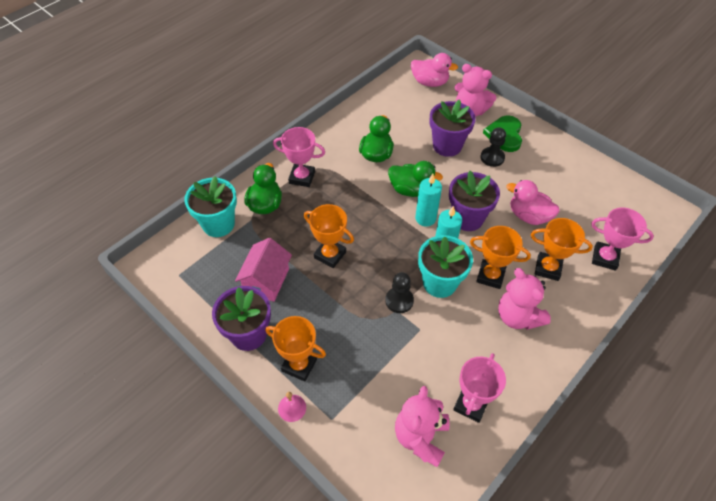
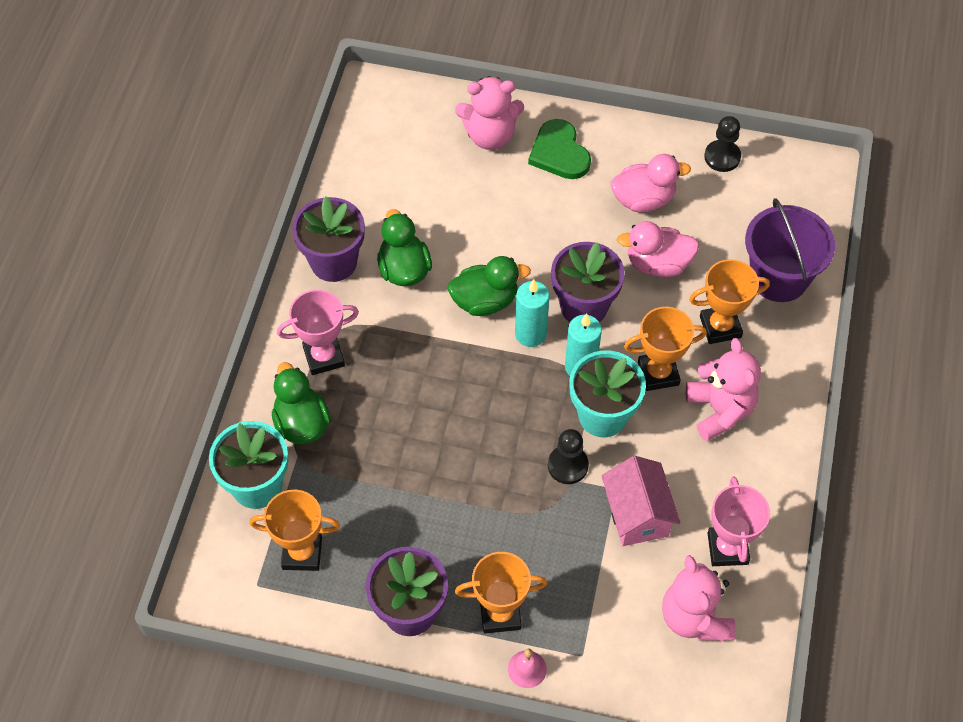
camera: 30 degrees left, 5 degrees up
pink house [235,238,292,302] -> pink house moved to [602,456,680,546]
orange trophy [304,204,354,268] -> orange trophy moved to [249,490,340,571]
pink duck [411,53,458,87] -> pink duck moved to [611,154,691,213]
purple flower pot [429,99,476,157] -> purple flower pot moved to [292,196,365,282]
black pawn [481,127,506,167] -> black pawn moved to [704,116,741,172]
pink teddy bear [498,268,551,330] -> pink teddy bear turned 135 degrees counterclockwise [686,338,761,441]
pink trophy [591,208,654,271] -> purple bucket [745,198,835,302]

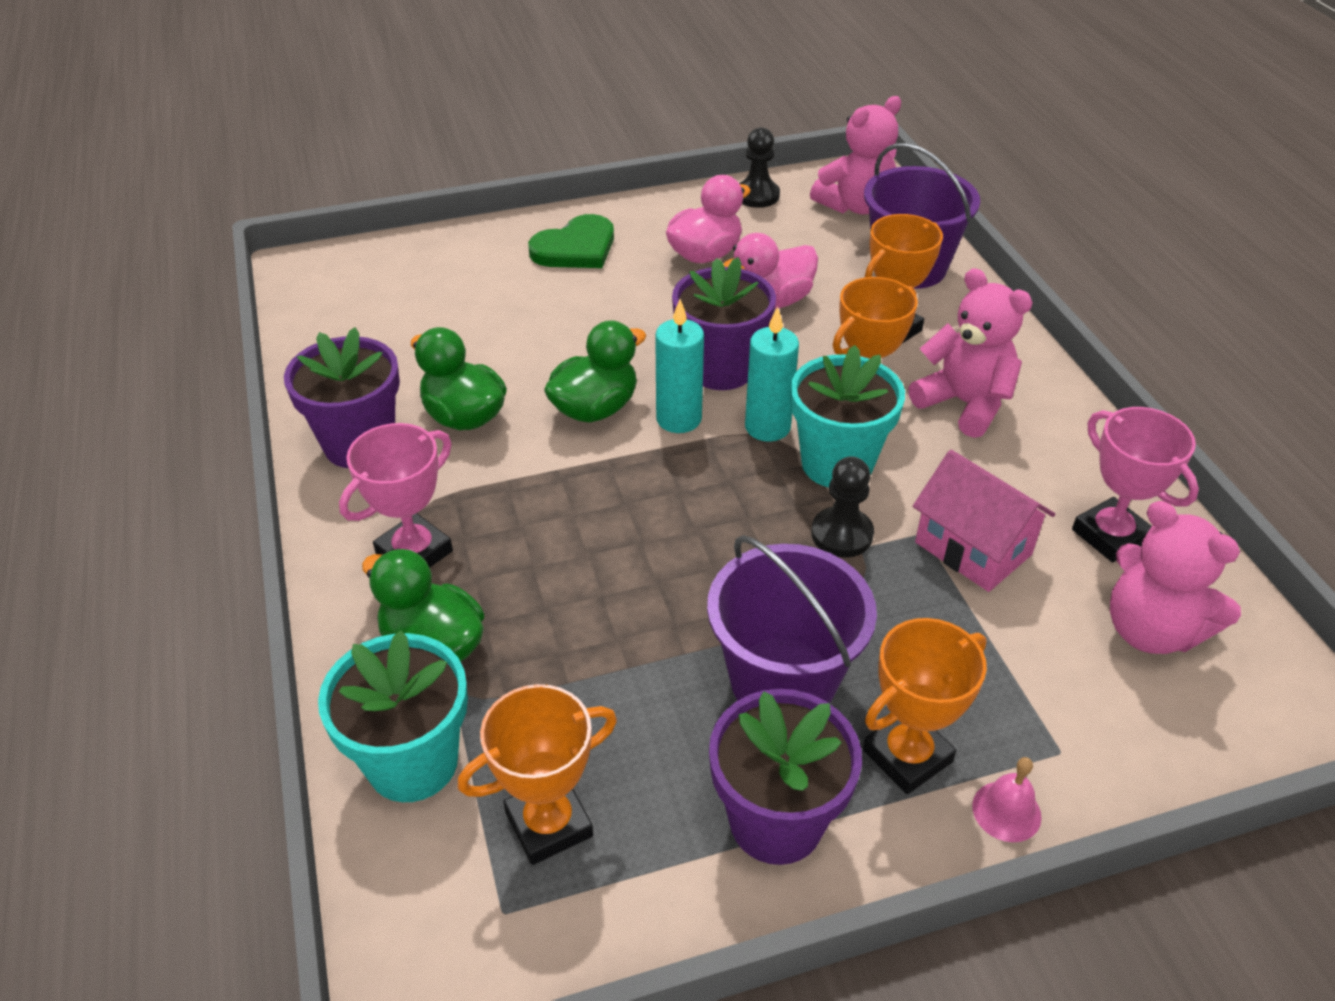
camera: 30 degrees left, 15 degrees down
pink teddy bear [455,76,524,150] -> pink teddy bear moved to [810,96,901,215]
green heart [528,119,591,179] -> green heart turned 75 degrees counterclockwise [528,214,614,268]
none -> purple bucket [707,535,877,703]

